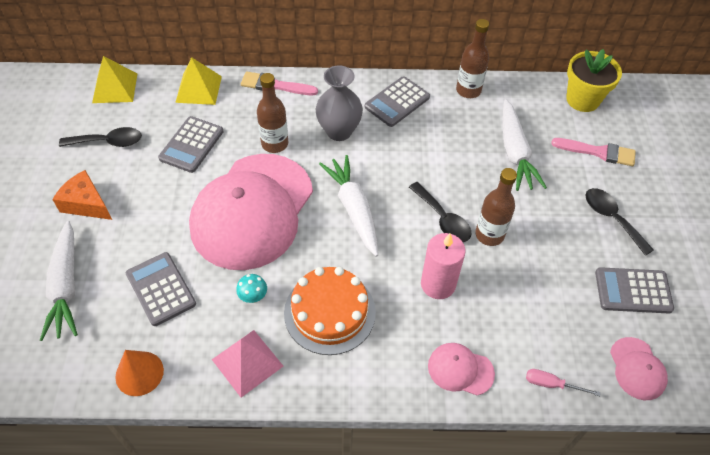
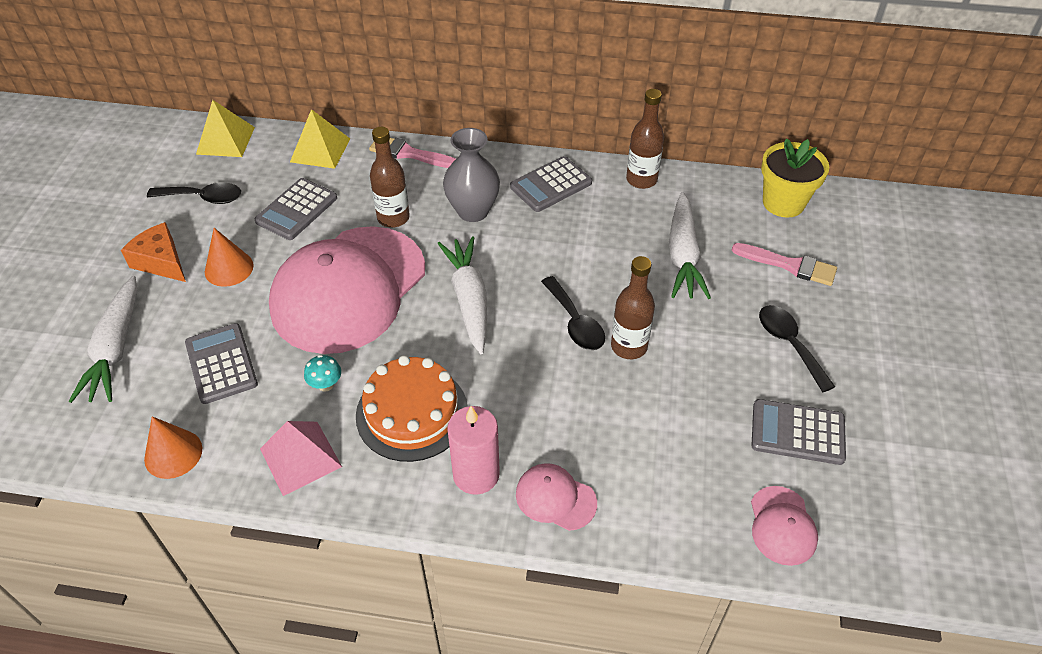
camera: 10 degrees right, 5 degrees down
pink candle [421,233,466,299] -> pink candle moved to [447,406,500,495]
pink screwdriver [526,369,600,396] -> none
none -> orange cone [205,228,254,287]

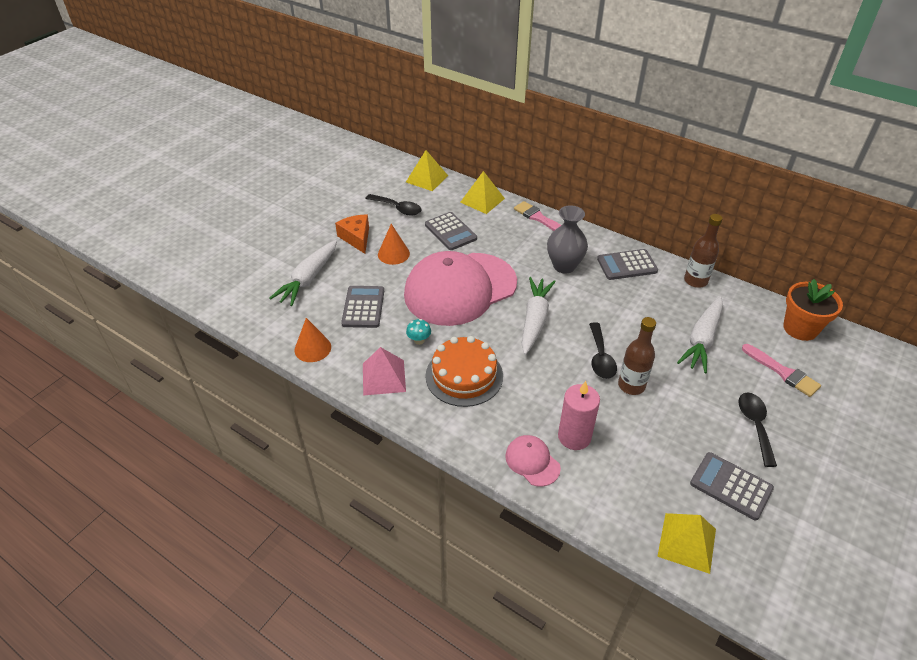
camera: 25 degrees right, 5 degrees down
grey calculator [255,178,337,240] -> grey calculator turned 90 degrees counterclockwise [425,212,477,250]
brown bottle [370,127,410,228] -> none
pink candle [447,406,500,495] -> pink candle moved to [558,381,600,450]
pink cap [751,486,818,566] -> yellow pyramid [657,513,716,574]
yellow flower pot [761,138,829,218] -> orange flower pot [783,279,843,341]

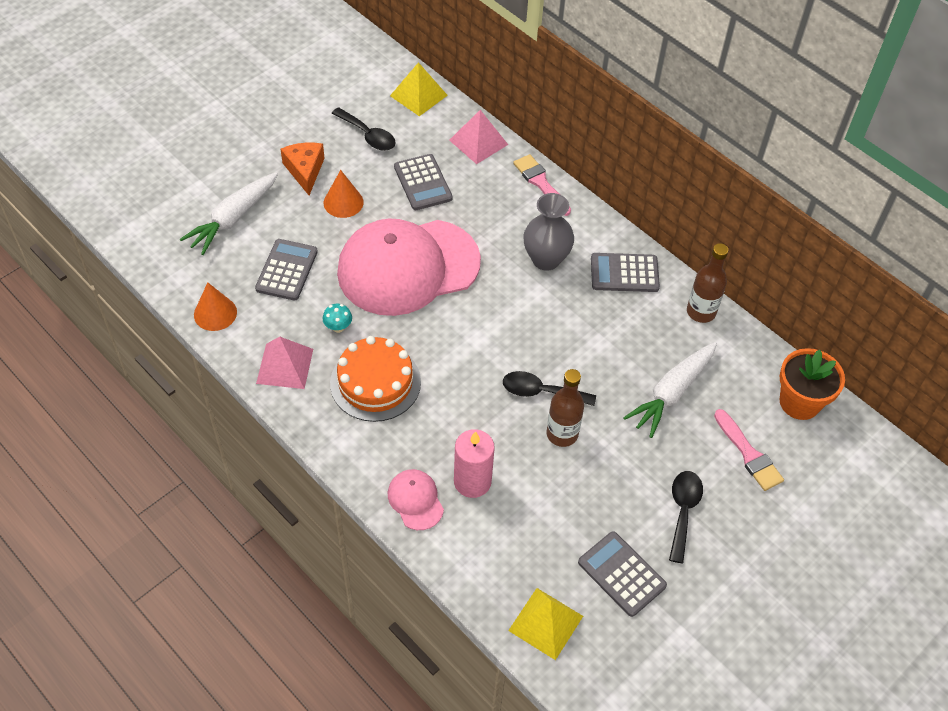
camera: 10 degrees right, 10 degrees up
yellow pyramid [460,171,505,214] -> pink pyramid [449,110,508,164]
white carrot [522,277,556,355] -> none
black spoon [589,322,617,379] -> black spoon turned 90 degrees clockwise [503,371,596,406]

